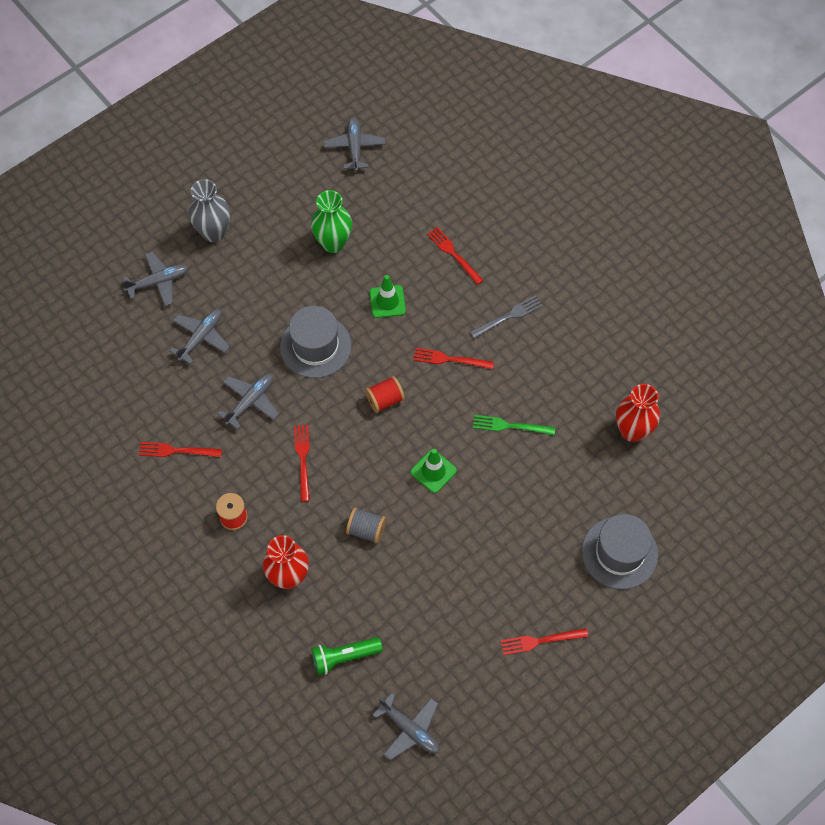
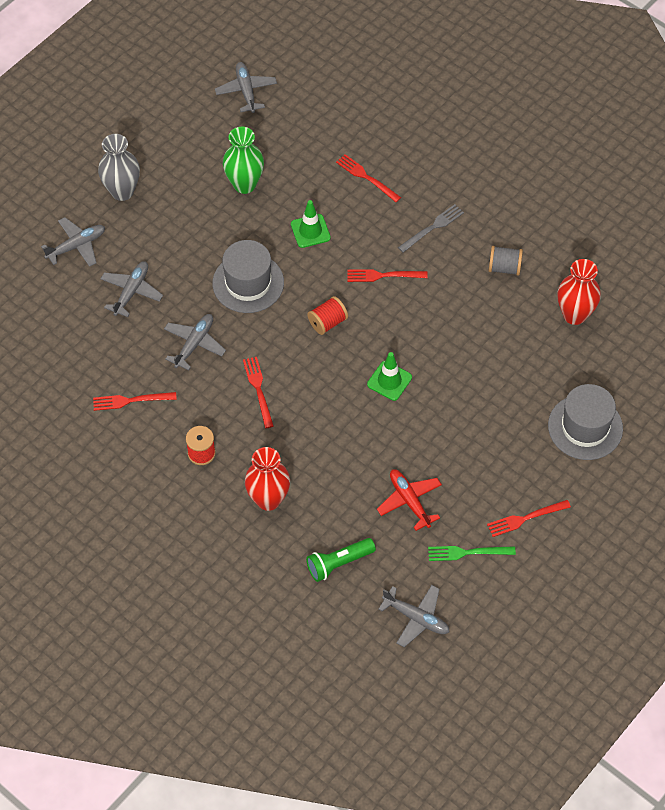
camera: 10 degrees left, 5 degrees down
grey spool [346,507,386,544] -> grey spool moved to [489,246,523,276]
green fork [473,415,555,435] -> green fork moved to [428,546,516,561]
none -> red plane [377,469,442,531]

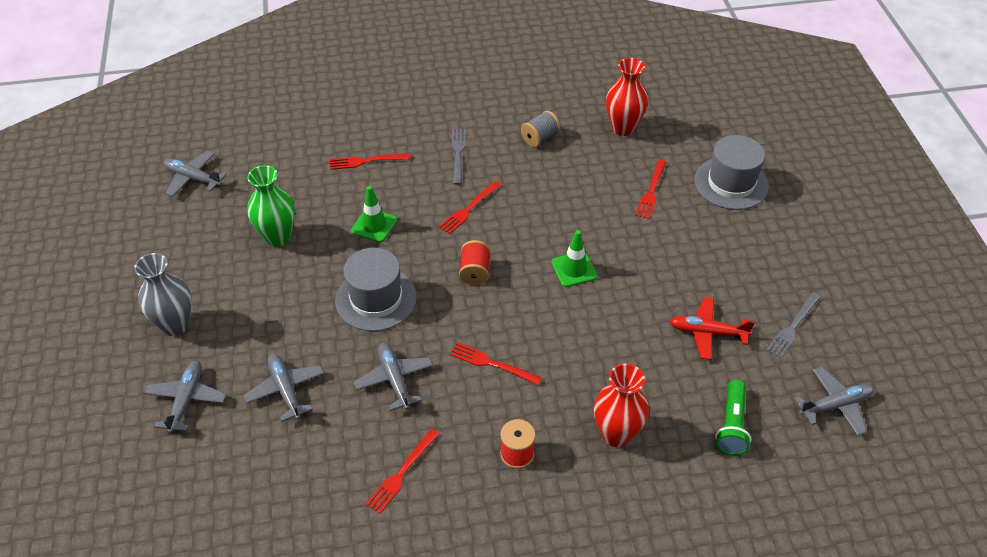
camera: 50 degrees left, 10 degrees down
green fork [428,546,516,561] -> grey fork [766,292,820,358]
red fork [487,500,571,537] -> red fork moved to [635,160,666,219]

